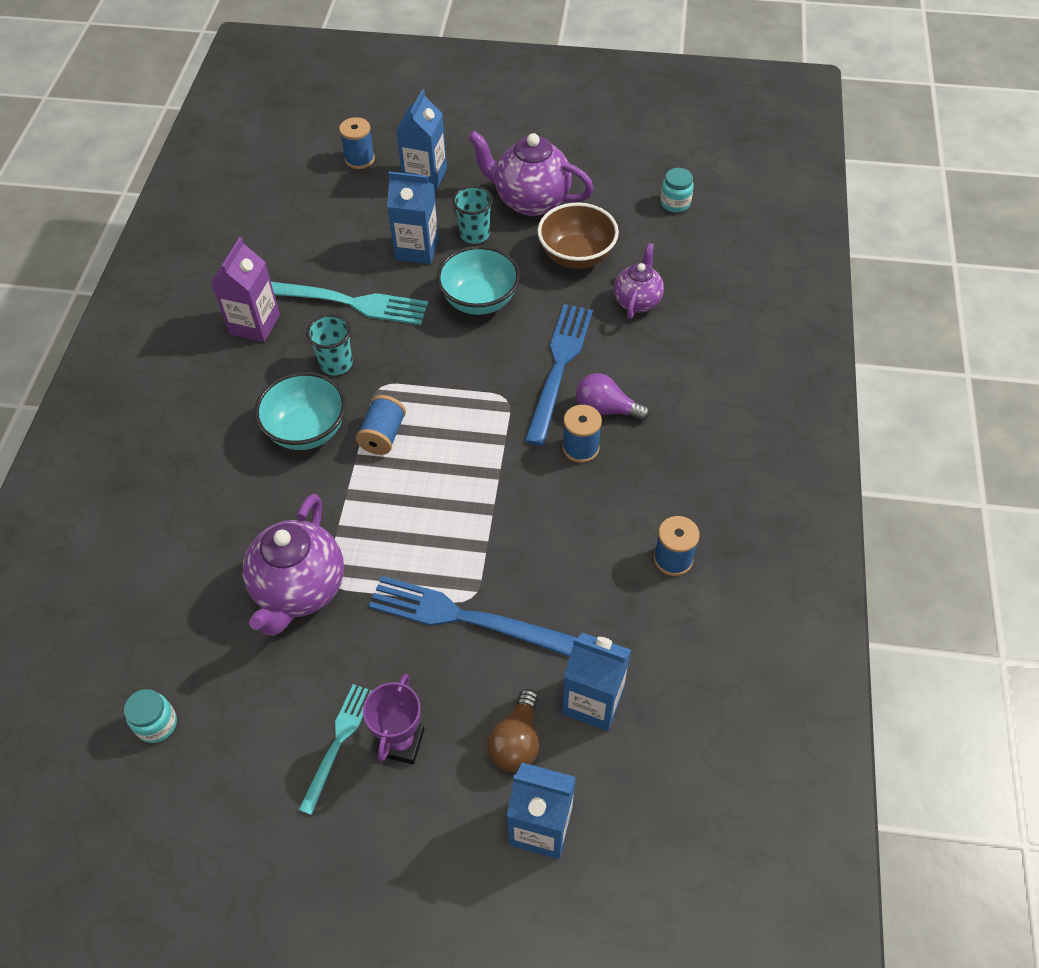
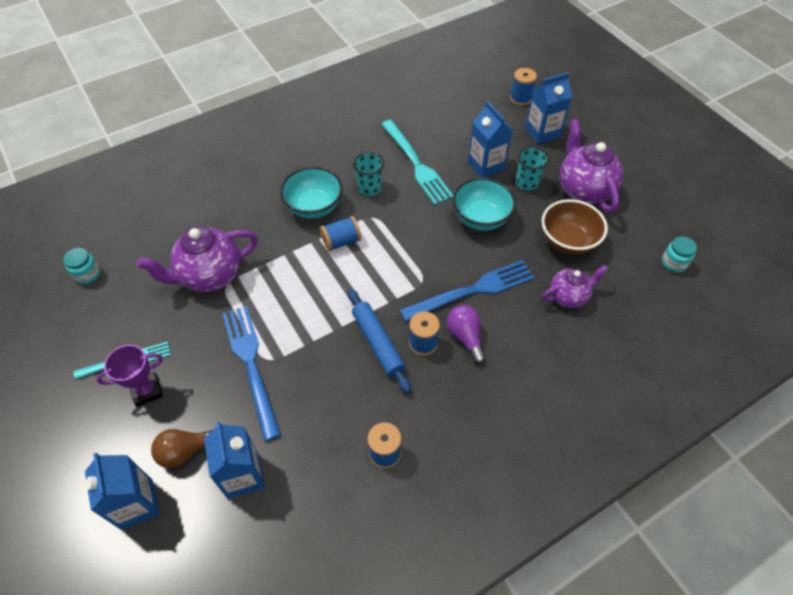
camera: 50 degrees right, 0 degrees up
purple carton [211,237,280,342] -> none
none -> blue rolling pin [348,289,411,393]

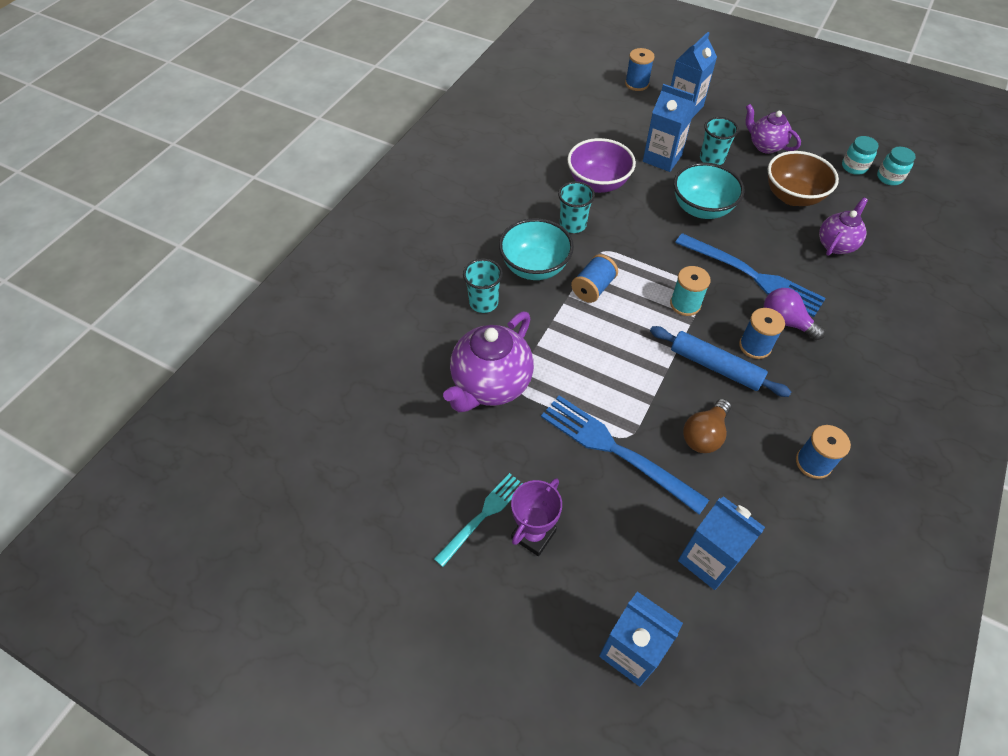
camera: 30 degrees left, 0 degrees up
turquoise jar [63,248,100,284] -> turquoise jar moved to [842,136,879,175]
brown light bulb [151,429,213,468] -> brown light bulb moved to [683,399,731,453]
turquoise fork [381,120,453,205] -> purple bowl [567,138,636,193]
blue fork [400,260,535,322] -> blue fork turned 90 degrees clockwise [675,233,826,317]
purple teapot [559,119,623,212] -> purple teapot [746,104,801,154], size x0.60
none -> turquoise cup [463,259,503,313]
none -> turquoise spool [670,266,711,316]

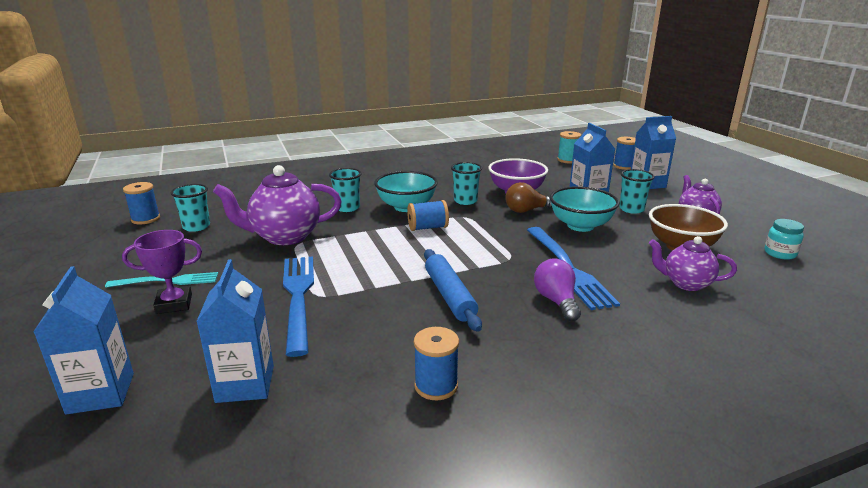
camera: 40 degrees right, 30 degrees down
turquoise spool [670,266,711,316] -> turquoise spool moved to [557,131,581,163]
brown light bulb [683,399,731,453] -> brown light bulb moved to [505,182,553,213]
blue spool [739,308,785,359] -> blue spool moved to [123,182,160,224]
purple teapot [819,197,868,256] -> purple teapot turned 150 degrees counterclockwise [649,236,737,291]
turquoise jar [877,147,916,186] -> none
none -> turquoise cup [171,184,210,232]

